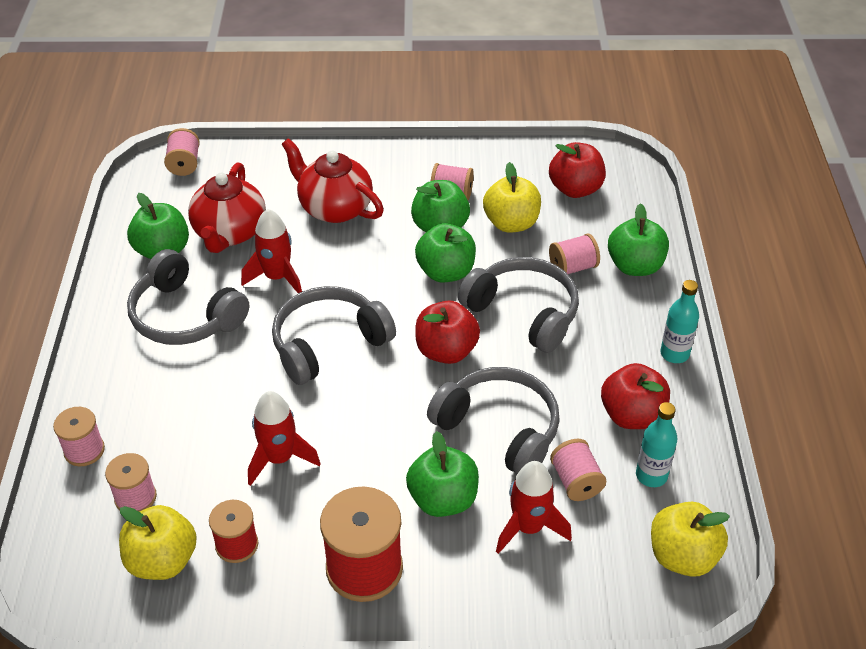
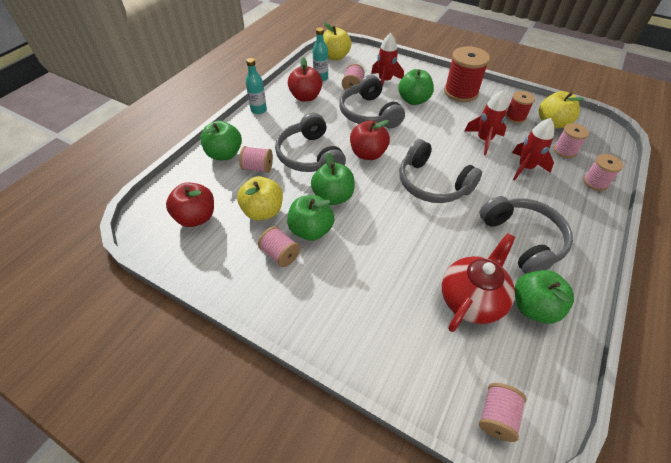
camera: 150 degrees left, 5 degrees up
red rocket [241,209,302,293] -> red rocket moved to [512,118,554,181]
grey headphones [272,286,396,385] -> grey headphones turned 45 degrees clockwise [399,139,482,203]
red teapot [282,138,384,223] -> none

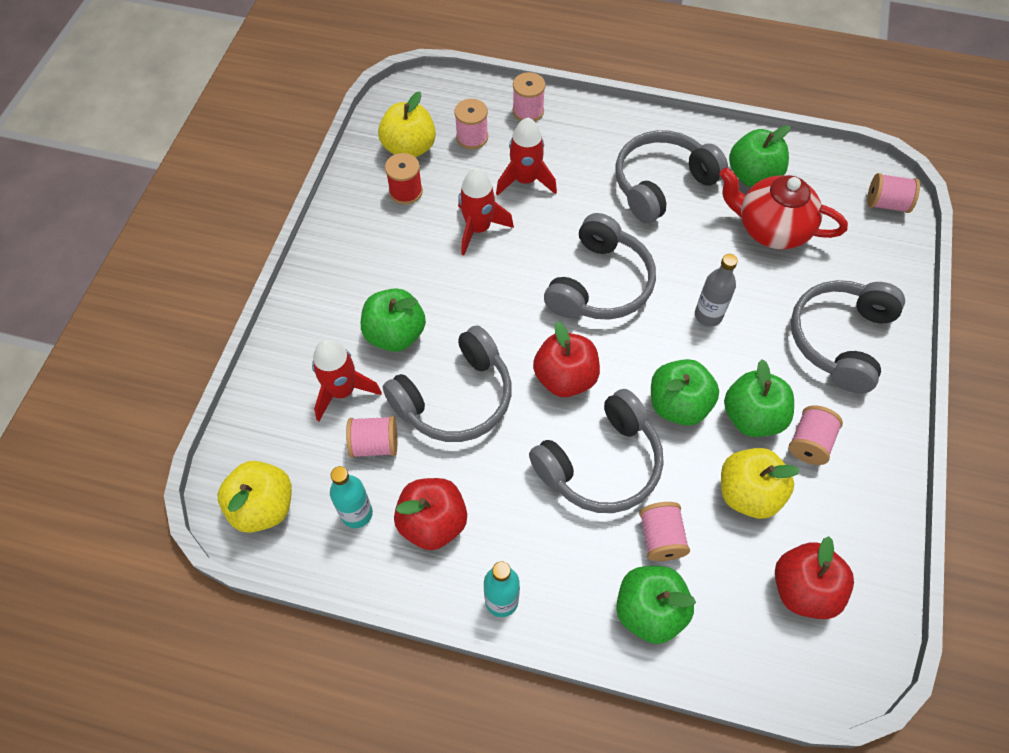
camera: 105 degrees left, 10 degrees up
red spool [444,46,490,102] -> none
none -> grey bottle [695,254,738,326]
none -> grey headphones [791,280,905,393]

